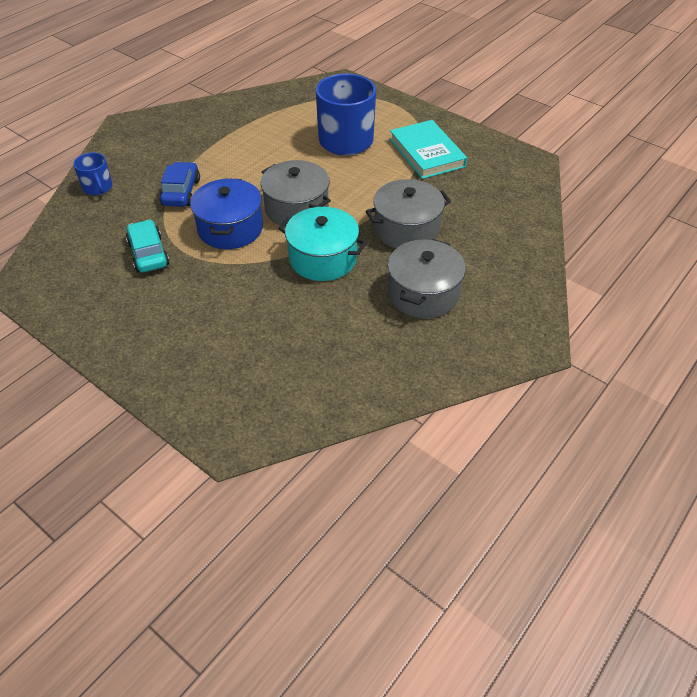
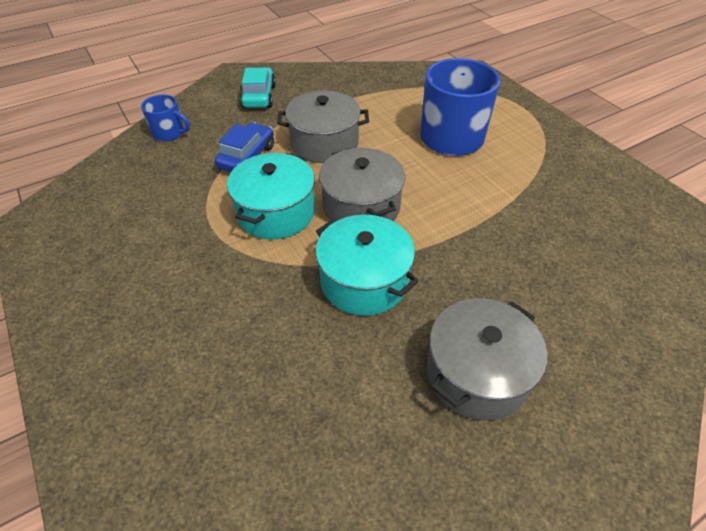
camera: 20 degrees right, 0 degrees up
blue mug [73,152,112,195] -> blue mug turned 60 degrees counterclockwise [141,94,190,141]
turquoise car [126,219,169,273] -> turquoise car moved to [240,68,276,108]
blue pot [190,179,263,249] -> turquoise pot [227,153,315,239]
grey pot [366,179,451,248] -> grey pot moved to [277,91,369,163]
turquoise book [390,120,467,179] -> none

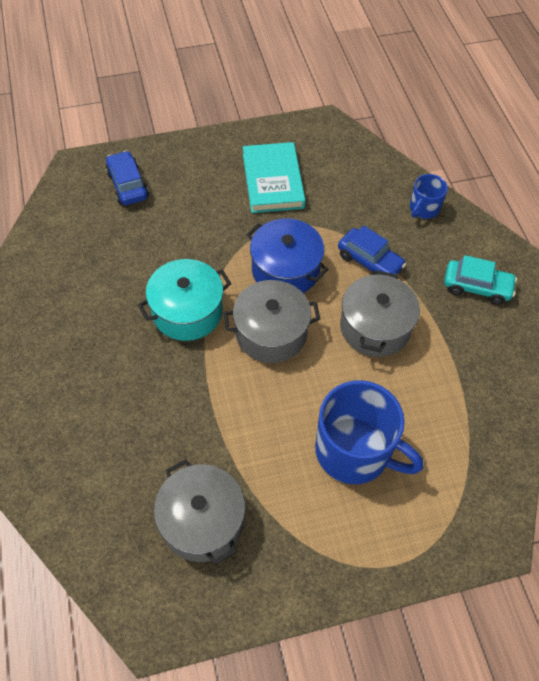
camera: 105 degrees right, 10 degrees up
turquoise pot [227,153,315,239] -> blue pot [246,219,328,293]
grey pot [427,298,547,420] -> grey pot moved to [154,459,245,565]
none -> blue car [105,151,149,205]
none -> turquoise book [243,142,305,213]

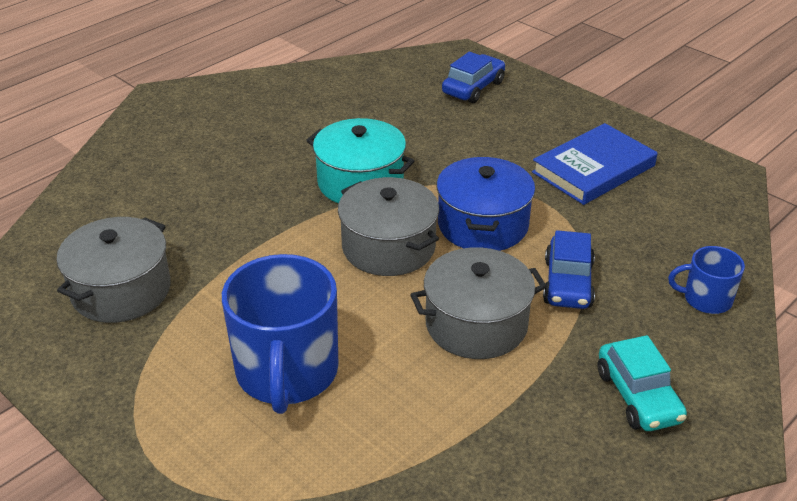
camera: 60 degrees right, 20 degrees down
turquoise book [243,142,305,213] -> blue book [532,123,658,205]

